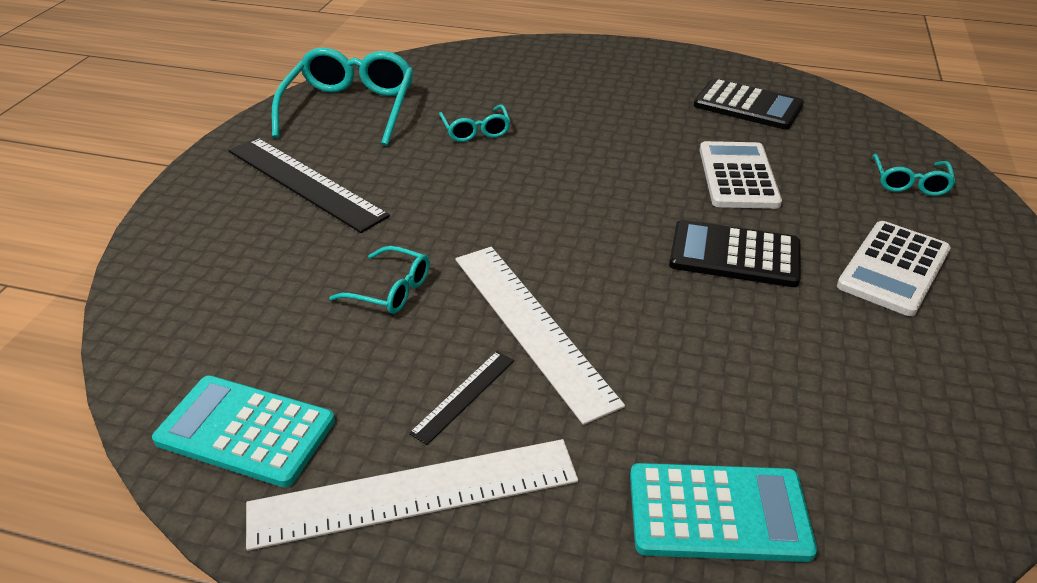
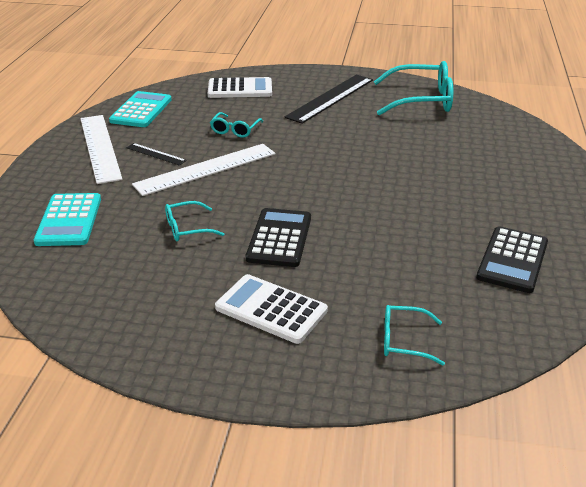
camera: 85 degrees right, 5 degrees down
turquoise glasses [439,104,511,142] -> turquoise glasses moved to [165,201,224,241]
white calculator [700,141,782,209] -> white calculator moved to [208,77,272,98]

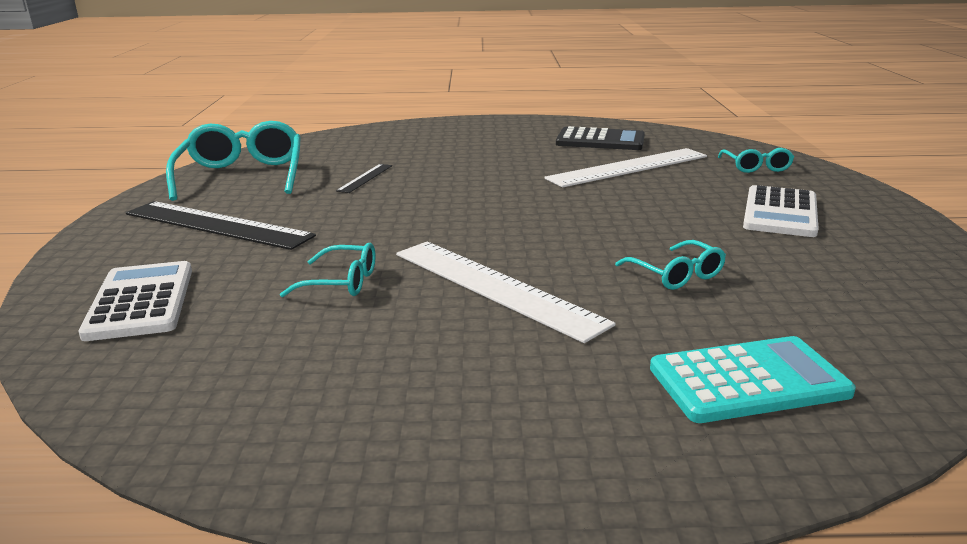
camera: 100 degrees left, 10 degrees down
white ruler [80,115,122,184] -> white ruler moved to [544,148,707,188]
turquoise calculator [109,91,172,127] -> none
black ruler [126,143,187,166] -> black ruler moved to [336,164,392,193]
black calculator [246,208,311,267] -> none

